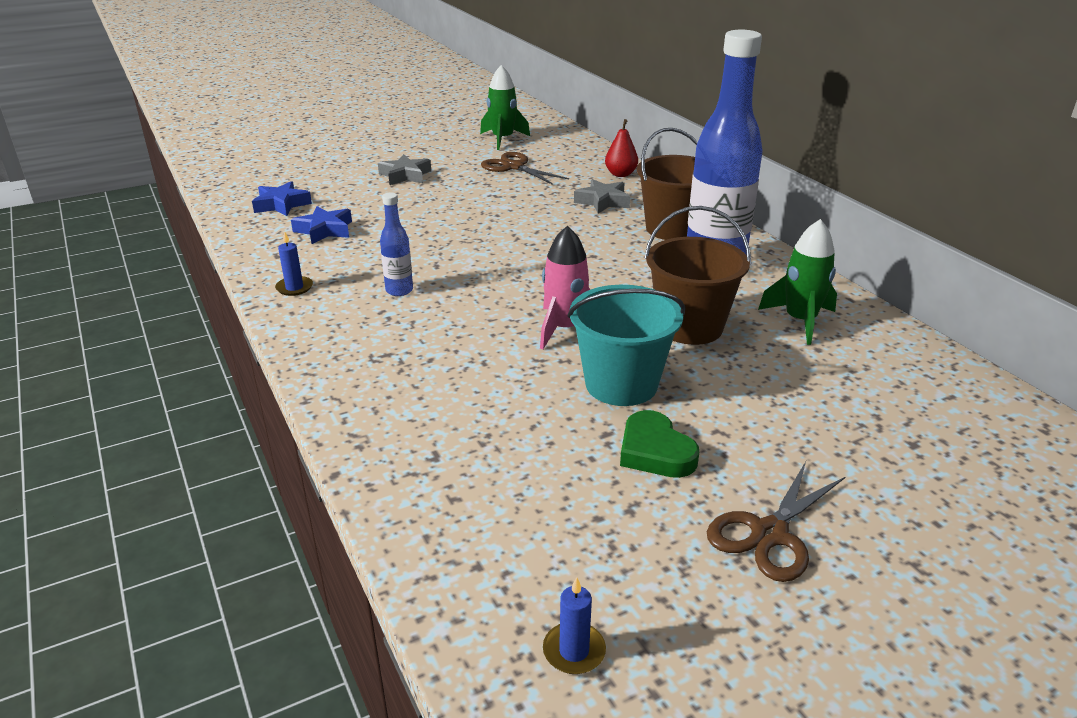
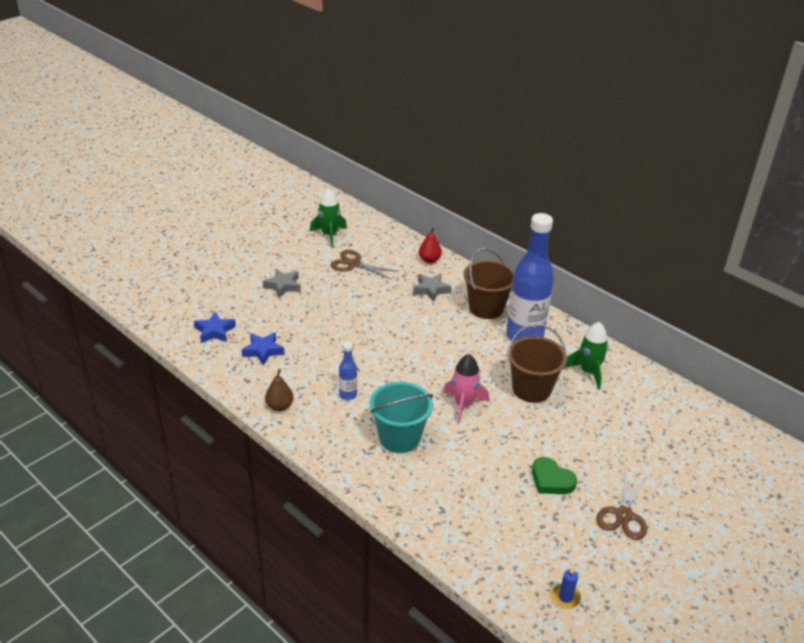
camera: 20 degrees left, 5 degrees up
blue candle [275,231,313,296] -> brown pear [265,369,294,411]
turquoise bucket [567,285,685,406] -> turquoise bucket moved to [370,382,433,453]

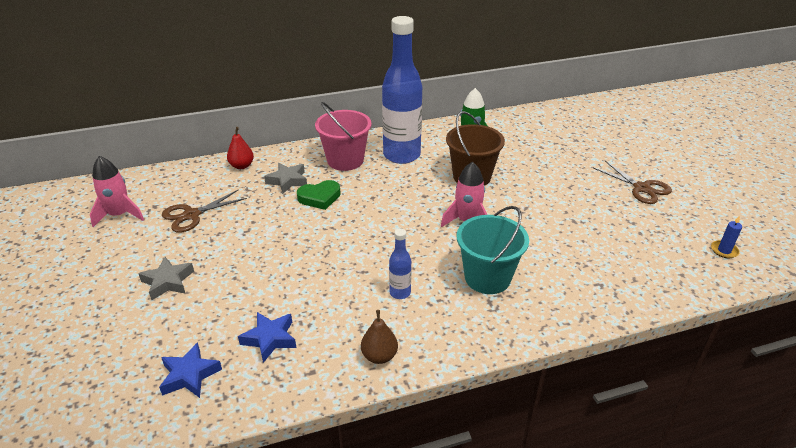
camera: 60 degrees left, 0 degrees up
green rocket [310,188,347,247] -> pink rocket [90,156,144,227]
brown bucket [463,248,514,319] -> pink bucket [315,102,372,171]
green heart [532,457,577,494] -> green heart moved to [297,180,341,210]

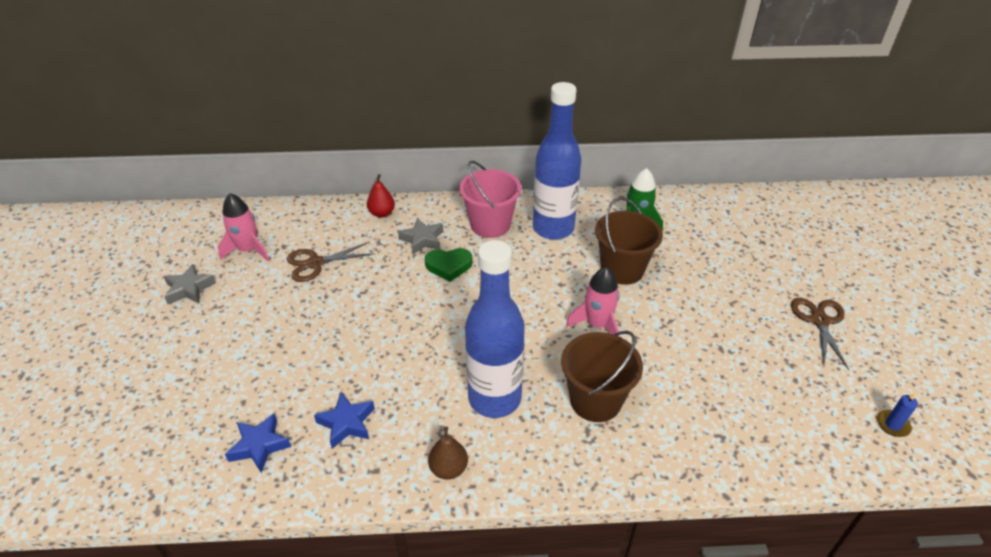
camera: 15 degrees right, 5 degrees up
grey star [138,257,194,300] -> grey star moved to [164,264,216,304]
blue bottle [389,229,411,299] -> blue bottle [465,240,525,418], size x2.30
turquoise bucket [457,206,529,294] -> brown bucket [561,331,643,422]
brown scissors [593,161,672,204] -> brown scissors turned 150 degrees counterclockwise [791,298,849,370]

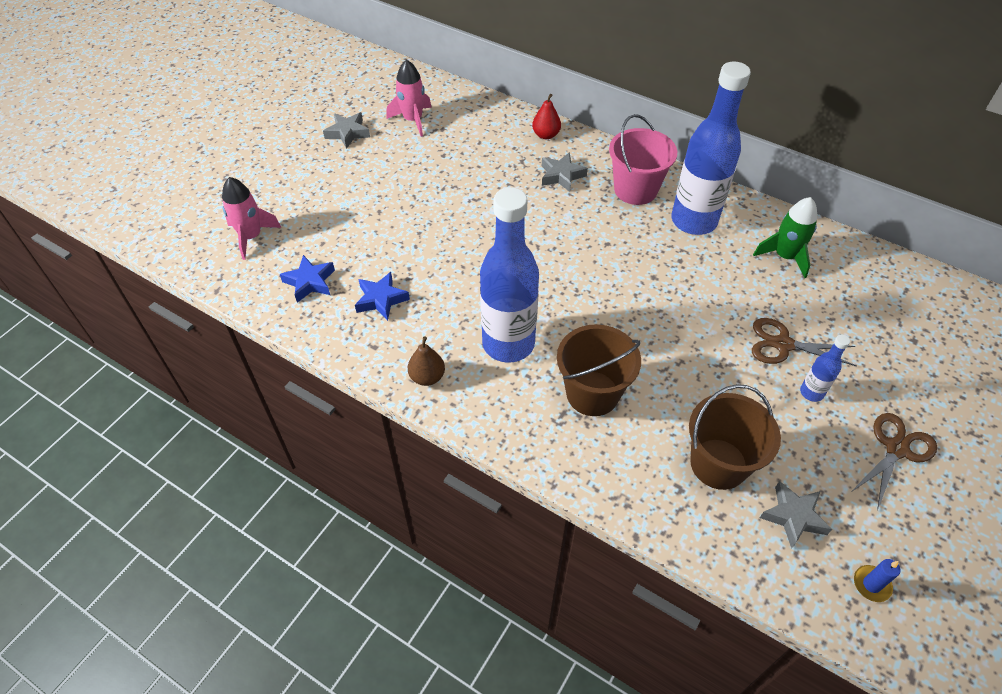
camera: 35 degrees right, 10 degrees up
brown scissors [287,242,375,282] -> brown scissors moved to [752,318,857,366]
green heart [425,248,473,282] -> none
pink rocket [566,267,620,336] -> pink rocket moved to [222,177,282,260]
brown bucket [595,197,663,285] -> brown bucket moved to [689,384,781,490]
none -> grey star [760,481,832,549]
none -> blue bottle [800,335,850,402]

